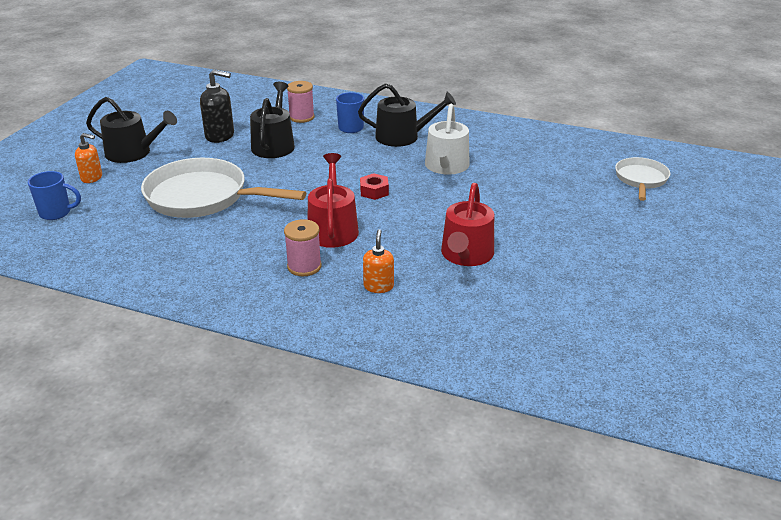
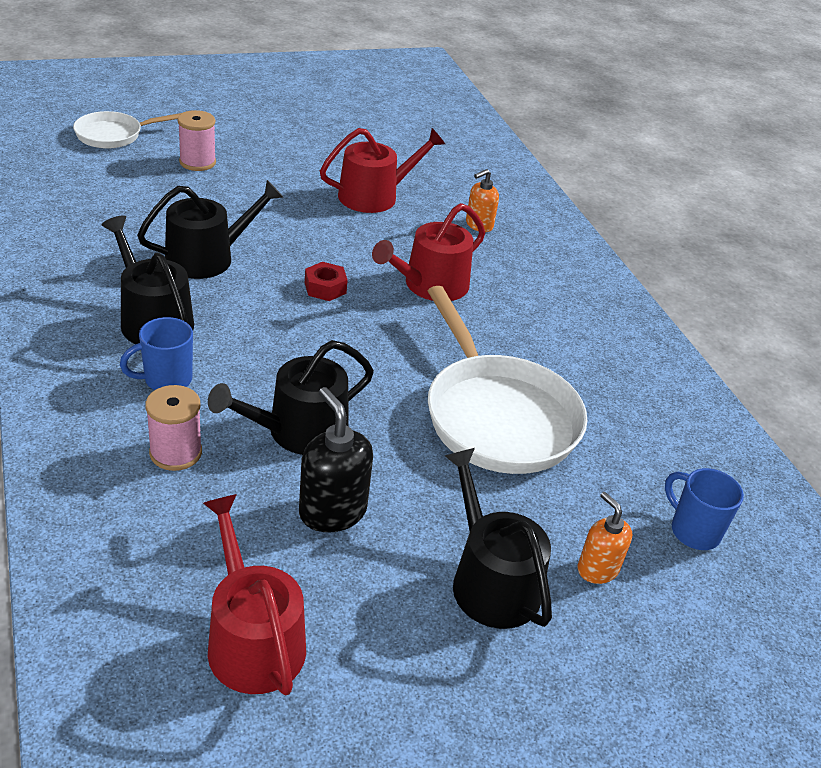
camera: 135 degrees left, 5 degrees up
pink spool [284,219,322,276] -> pink spool moved to [177,110,216,171]
white watering can [425,103,470,175] -> black watering can [137,180,283,279]
none -> red watering can [203,494,306,695]

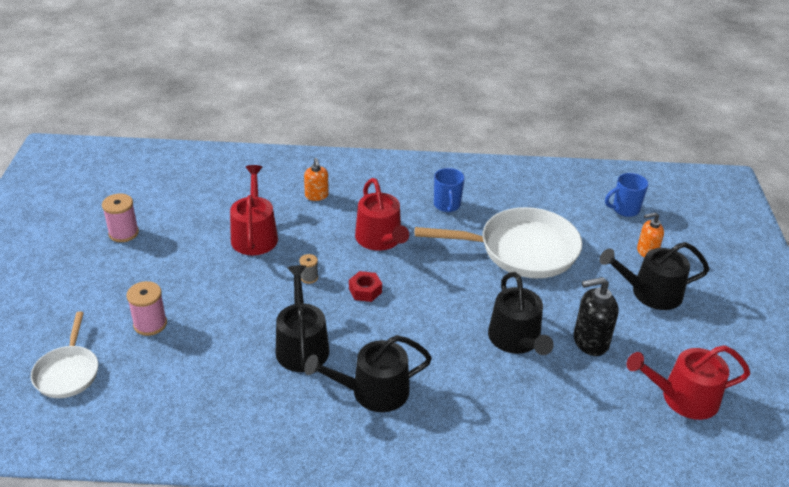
camera: 65 degrees left, 0 degrees up
blue mug [120,317,193,390] -> blue mug moved to [434,168,465,212]
pink spool [145,385,202,471] -> pink spool moved to [102,193,139,242]
none -> grey spool [299,254,318,284]

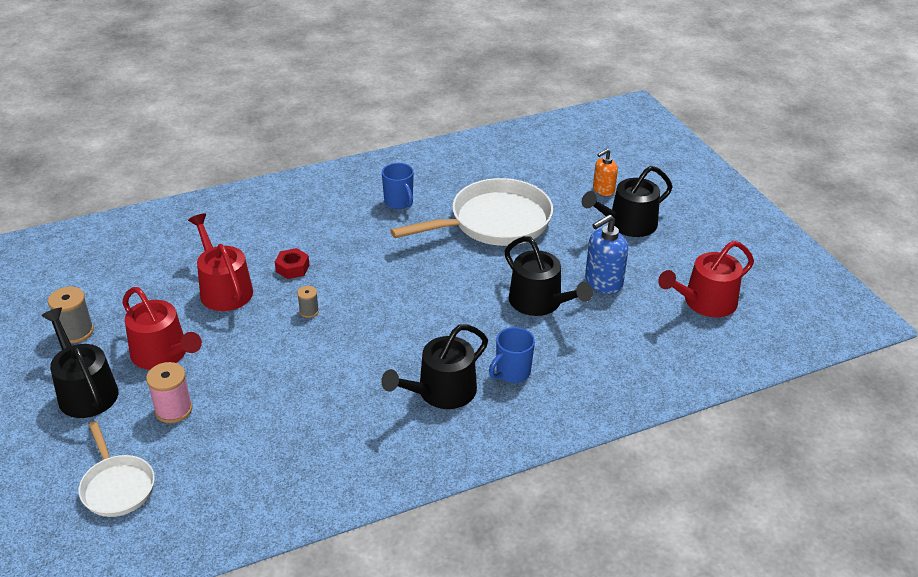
camera: 25 degrees left, 0 degrees up
pink spool [102,193,139,242] -> grey spool [48,287,94,343]
black watering can [275,265,329,372] -> black watering can moved to [41,308,119,418]
orange soap dispenser [304,158,329,201] -> none
red nut [349,271,382,302] -> red nut moved to [275,248,309,279]
red watering can [355,178,409,251] -> red watering can moved to [122,287,202,370]
black soap dispenser [574,277,619,356] -> blue soap dispenser [585,214,628,294]
blue mug [605,173,648,217] -> blue mug moved to [489,327,535,383]

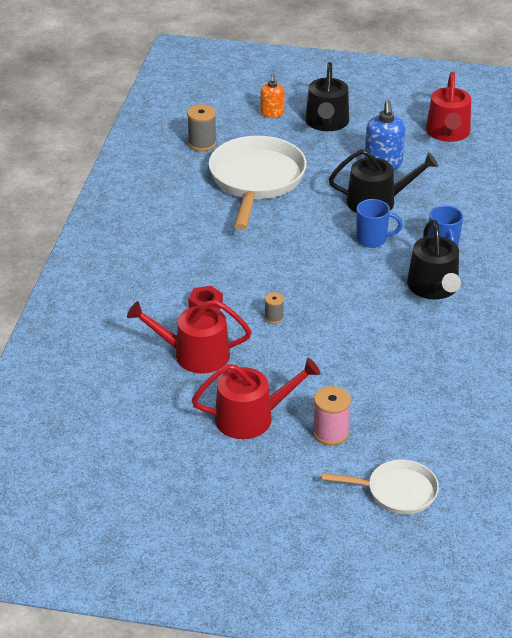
camera: 55 degrees left, 0 degrees up
black watering can [41,308,119,418] -> none
grey spool [48,287,94,343] -> grey spool moved to [187,104,217,151]
blue mug [382,163,414,209] -> blue mug moved to [356,199,403,248]

